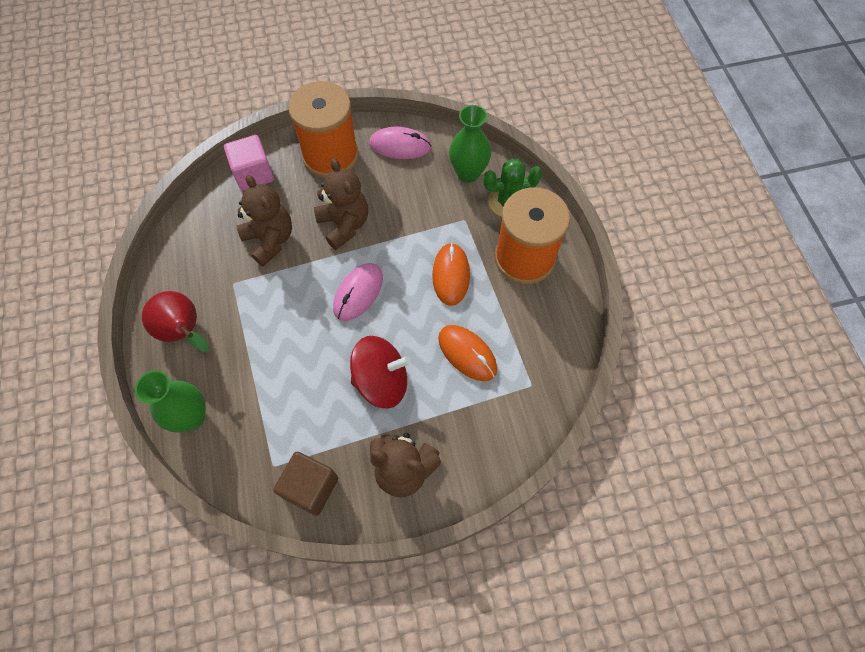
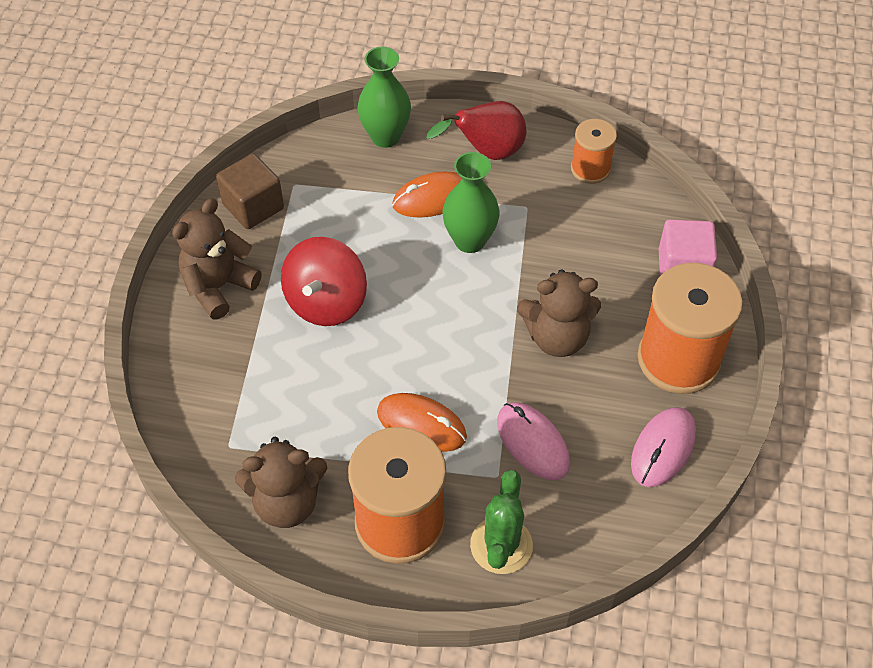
camera: 115 degrees right, 10 degrees down
brown teddy bear [237,175,292,266] -> brown teddy bear moved to [235,437,328,528]
pink mouse [333,263,383,321] -> pink mouse moved to [497,402,570,480]
orange mouse [438,325,497,381] -> orange mouse moved to [392,171,462,218]
green vase [449,105,491,183] -> green vase moved to [442,152,500,253]
none -> orange spool [571,119,617,184]

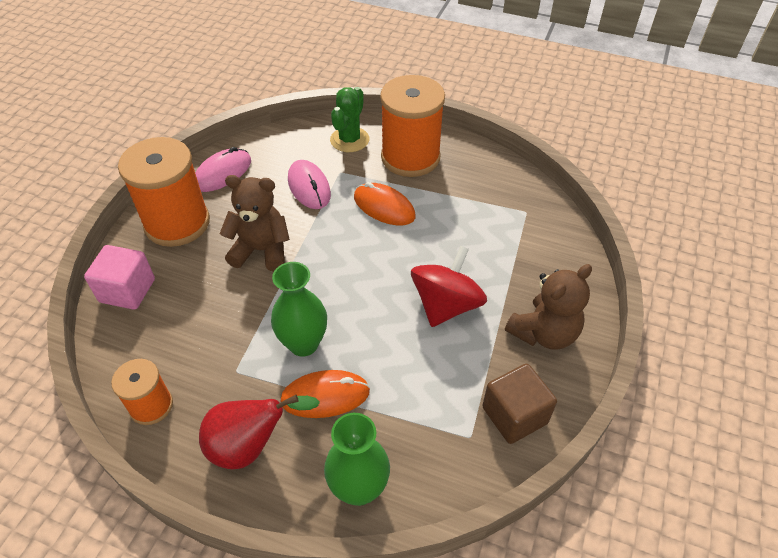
camera: 170 degrees left, 5 degrees down
brown teddy bear [235,437,328,528] -> none

